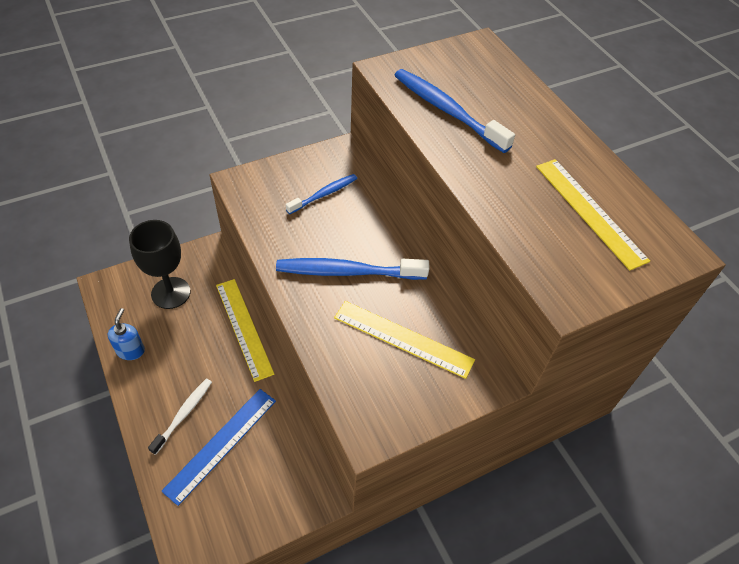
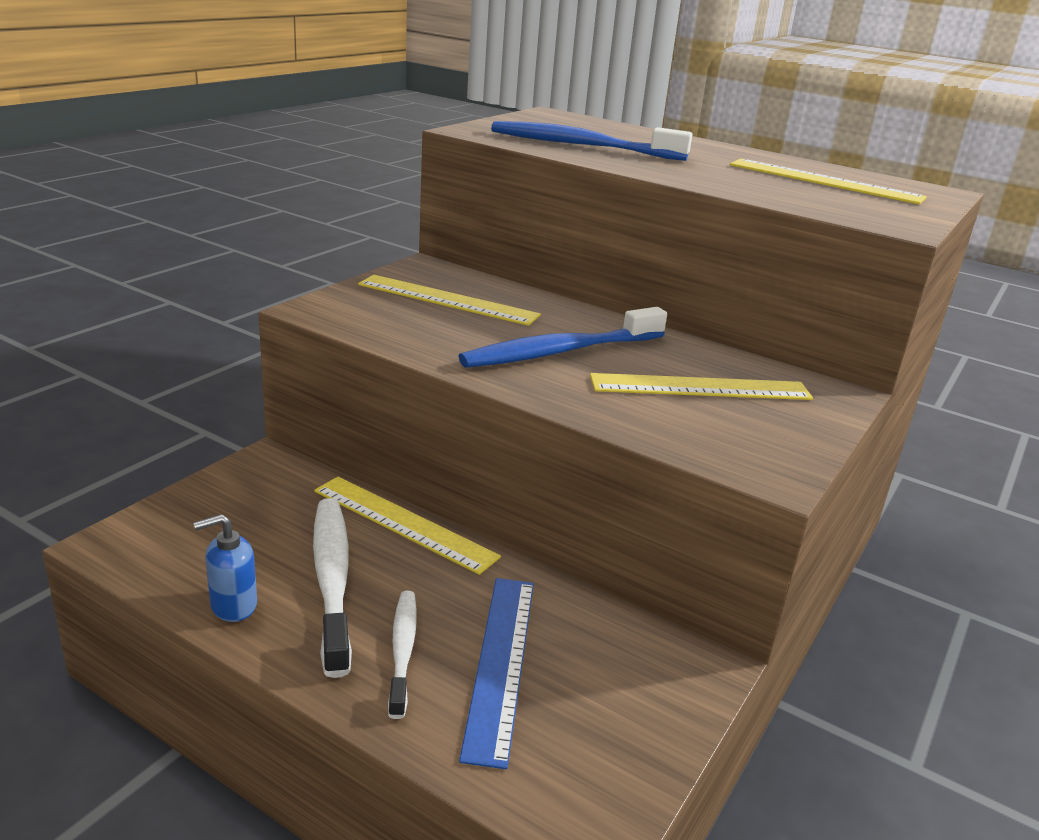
camera: 30 degrees left, 25 degrees down
blue soap dispenser [108,308,145,360] -> blue soap dispenser turned 90 degrees counterclockwise [193,514,257,622]
black goblet [129,220,190,309] -> none
blue toothbrush [286,174,357,214] -> yellow ruler [358,275,541,326]
none -> white toothbrush [313,498,352,678]

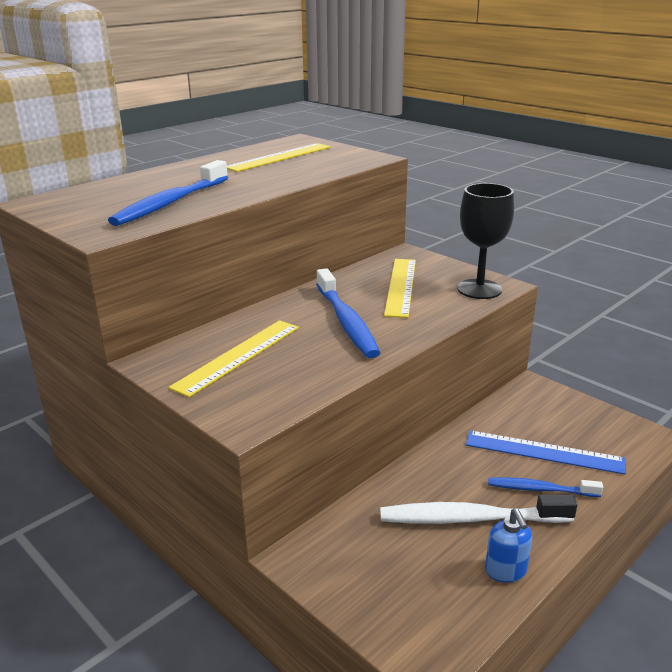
camera: 75 degrees left, 0 degrees up
yellow ruler [314,477,501,575] -> none
white toothbrush [388,591,417,719] -> blue toothbrush [488,477,603,497]
none -> black goblet [457,183,514,299]

